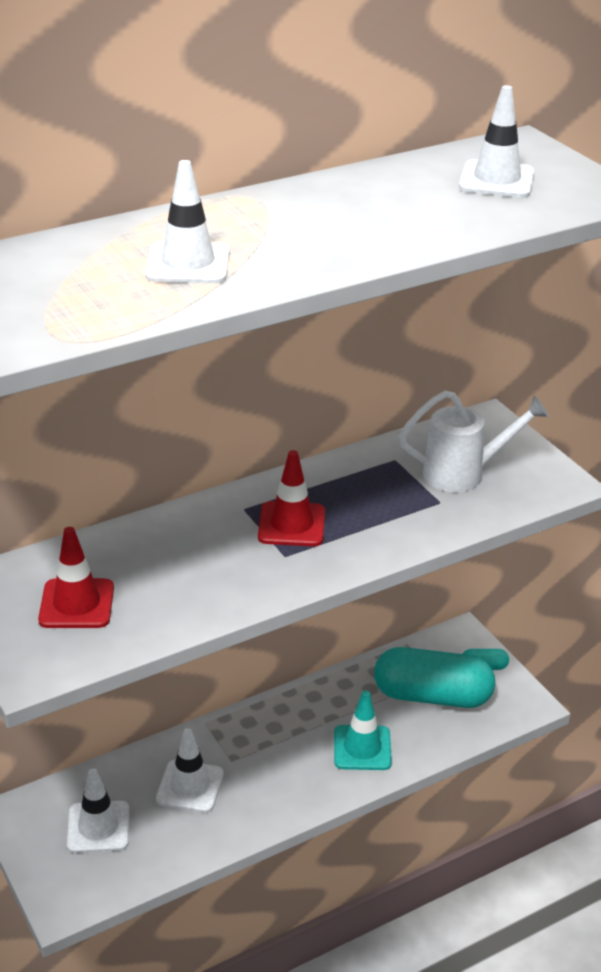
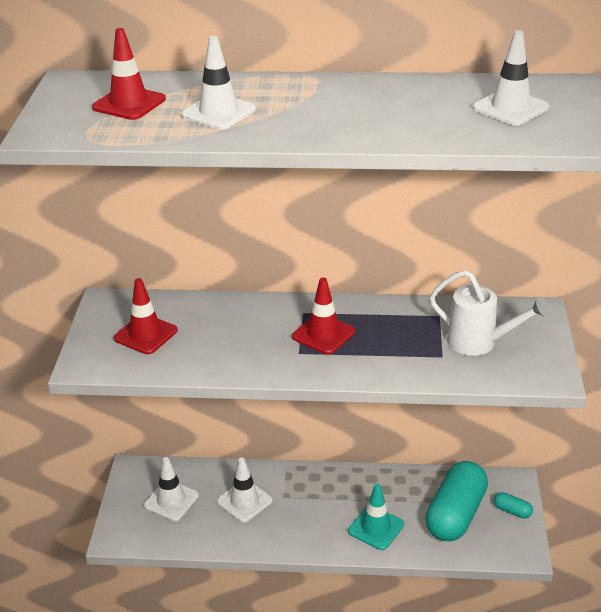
camera: 35 degrees right, 0 degrees up
turquoise capsule [374,647,495,708] -> turquoise capsule turned 75 degrees clockwise [426,461,488,541]
none -> red traffic cone [92,28,166,120]

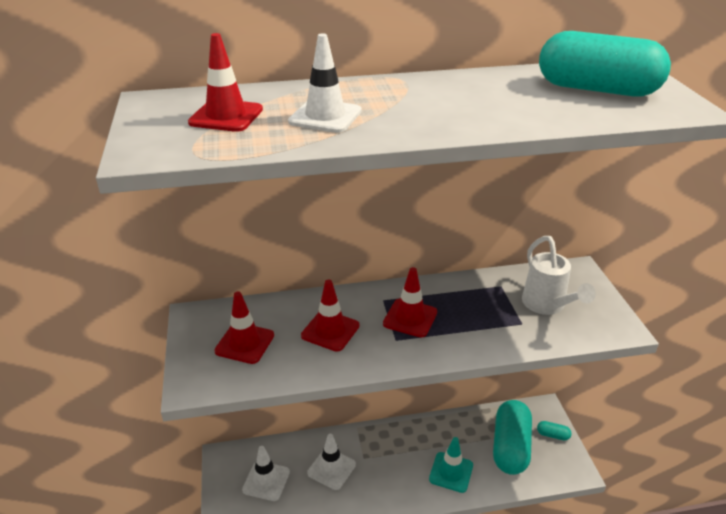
camera: 15 degrees left, 0 degrees up
white watering can [429,270,550,356] -> white watering can turned 60 degrees clockwise [522,236,596,315]
white traffic cone [473,30,549,125] -> turquoise capsule [539,31,671,97]
none -> red traffic cone [301,279,359,352]

